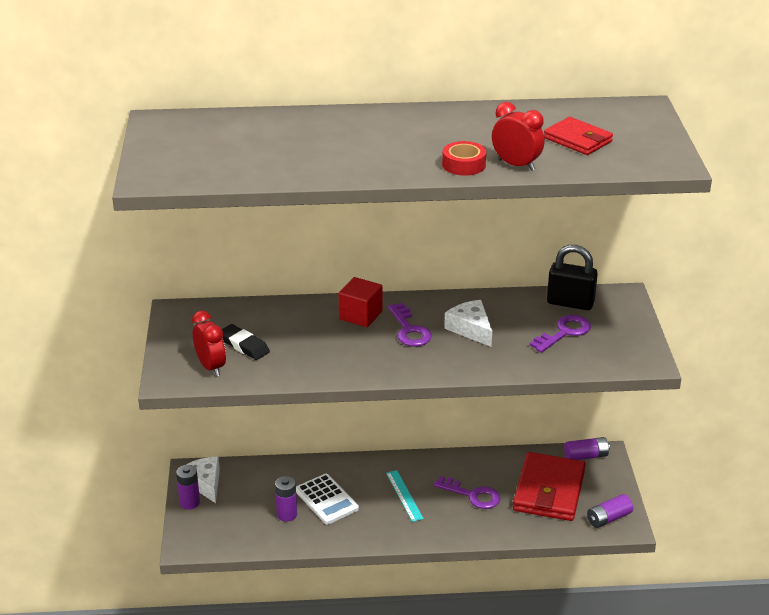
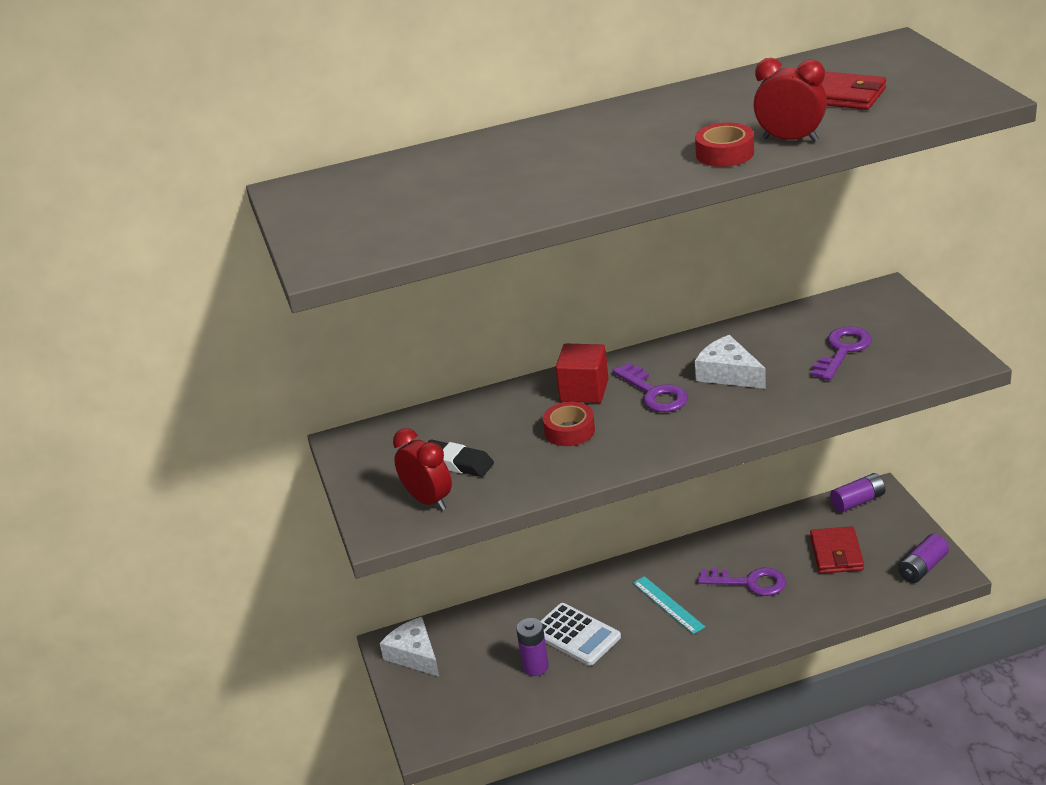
camera: 10 degrees left, 0 degrees up
purple battery [176,465,200,510] -> none
red wallet [513,452,585,521] -> red wallet [810,526,864,574], size x0.59
black padlock [547,245,598,310] -> none
none -> red tape [543,402,595,446]

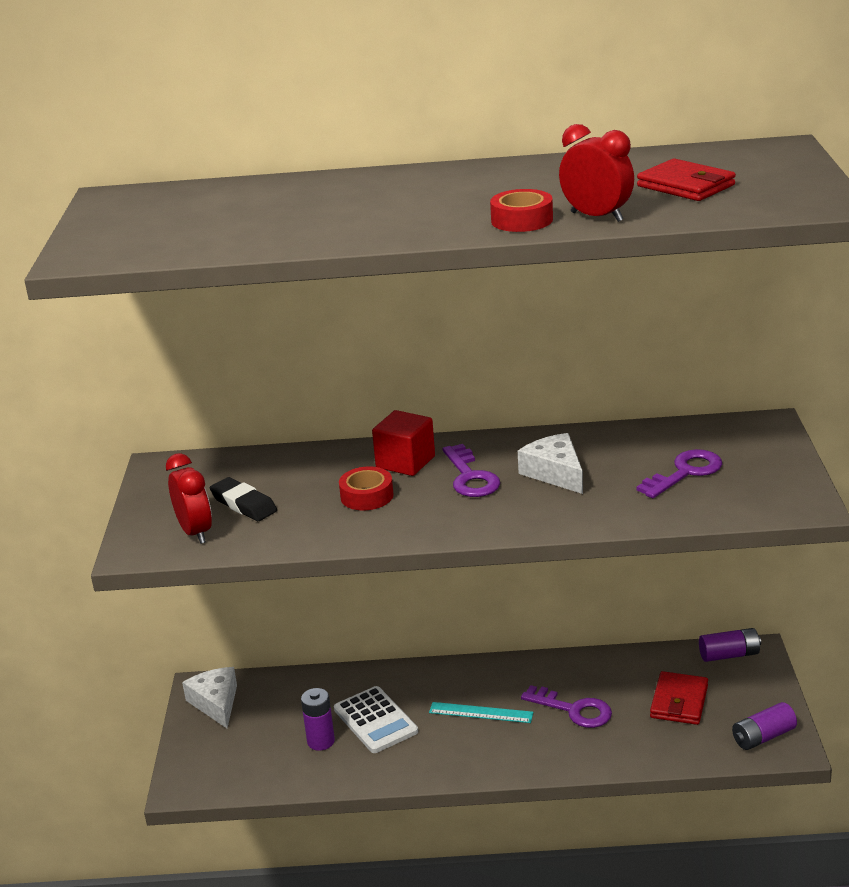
camera: 15 degrees right, 5 degrees down
turquoise ruler [633,576,705,634] -> turquoise ruler turned 60 degrees counterclockwise [429,702,533,723]

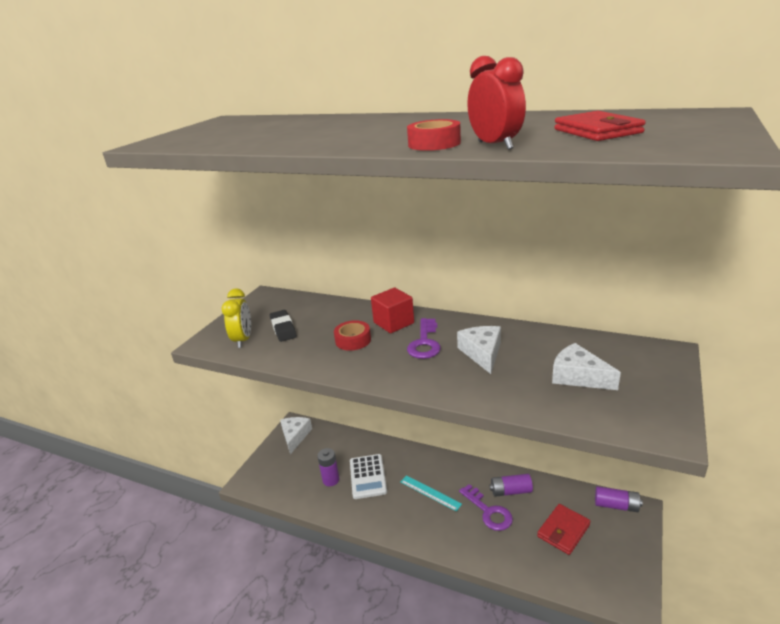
camera: 25 degrees right, 0 degrees up
red clock [166,453,212,544] -> yellow clock [222,288,251,348]
purple key [636,449,722,498] -> white cheese [552,343,621,390]
purple battery [732,702,797,750] -> purple battery moved to [489,474,533,497]

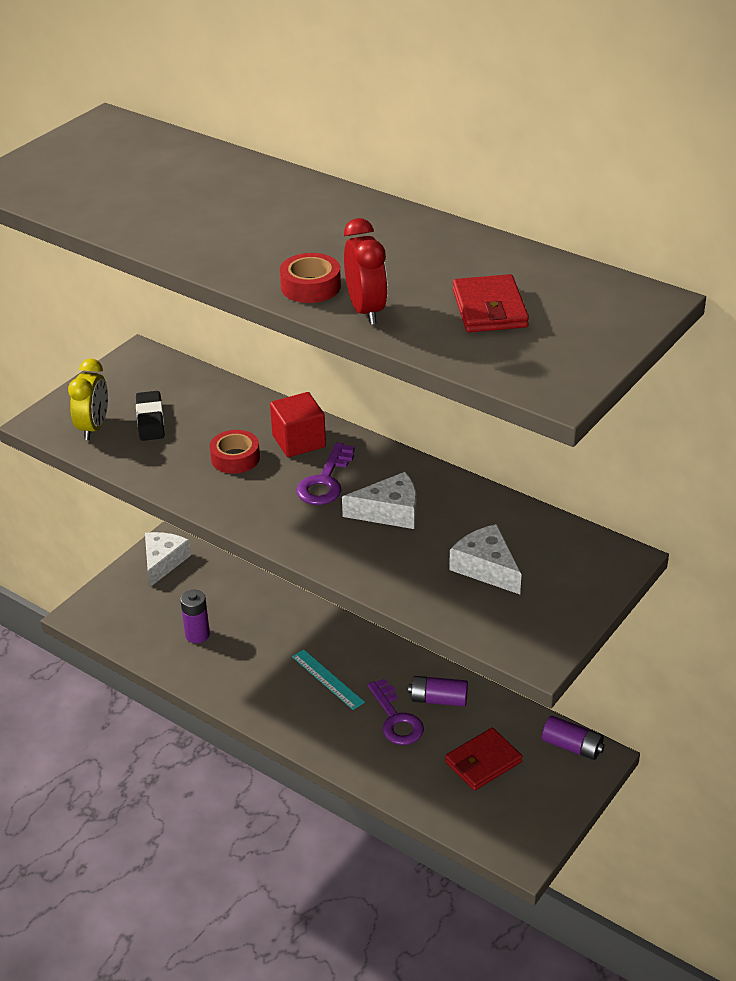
camera: 10 degrees right, 10 degrees up
white calculator [350,454,387,499] -> none
white cheese [457,326,501,374] -> white cheese turned 75 degrees clockwise [342,472,417,529]

